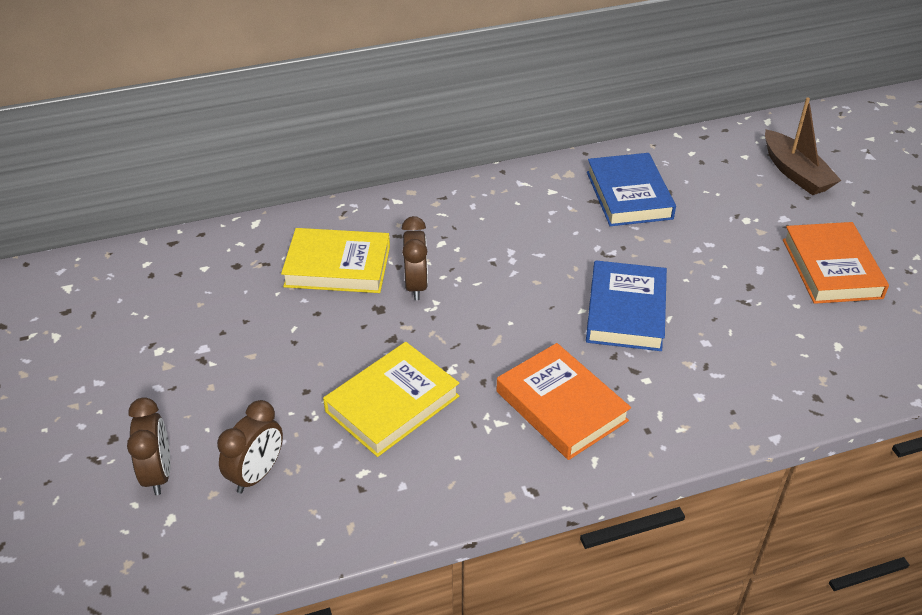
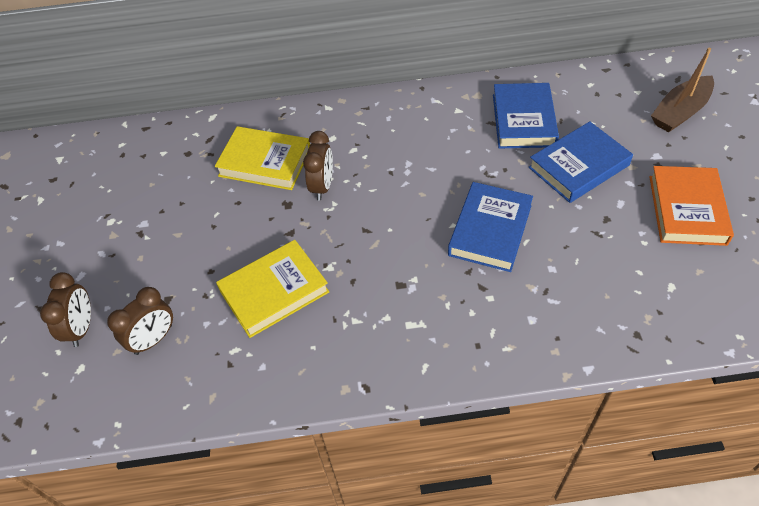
camera: 15 degrees right, 10 degrees up
orange book [496,343,631,460] -> none
brown boat [765,97,842,195] -> brown boat turned 60 degrees clockwise [651,48,714,132]
none -> blue book [528,121,633,203]

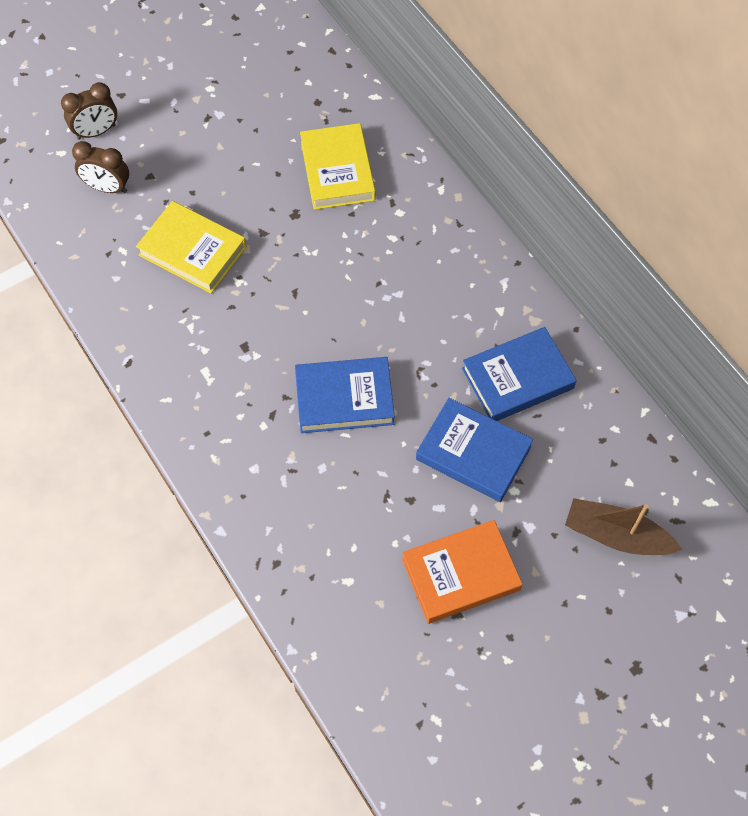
camera: 60 degrees right, 10 degrees up
brown clock [303,131,333,200] -> none

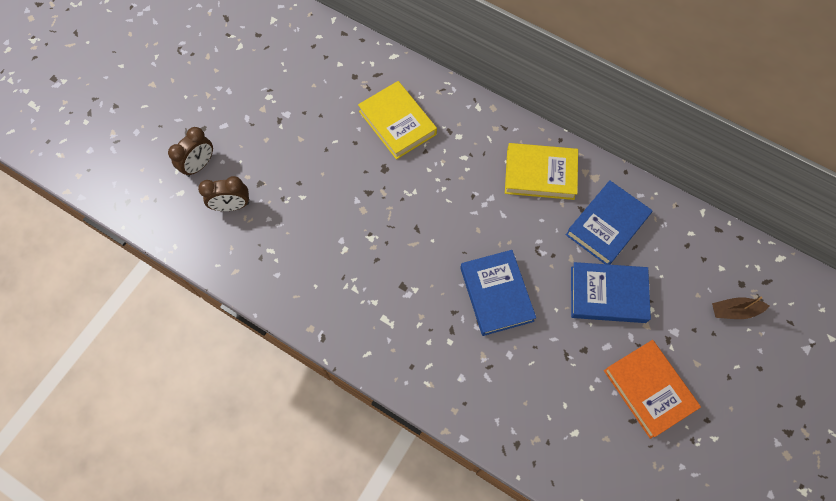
camera: 25 degrees left, 5 degrees up
yellow book [136,201,246,293] -> yellow book moved to [505,143,578,200]
blue book [295,357,395,433] -> blue book turned 75 degrees counterclockwise [460,250,536,336]
orange book [402,520,522,624] -> orange book turned 75 degrees counterclockwise [604,340,701,439]
brown boat [565,498,682,555] -> brown boat [712,297,769,319], size x0.65

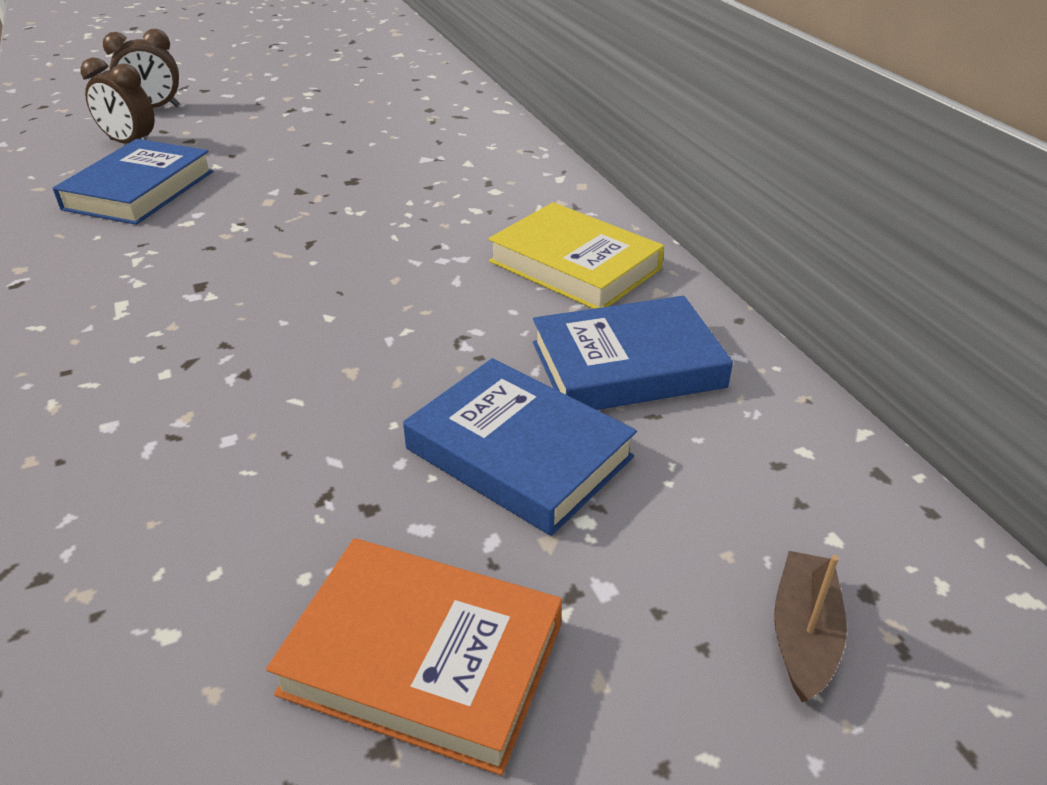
camera: 35 degrees right, 30 degrees down
yellow book [358,81,437,160] -> none
blue book [460,250,536,336] -> blue book moved to [53,139,213,225]
orange book [604,340,701,439] -> orange book turned 75 degrees counterclockwise [266,538,562,776]
brown boat [712,297,769,319] -> brown boat turned 75 degrees clockwise [774,551,847,702]

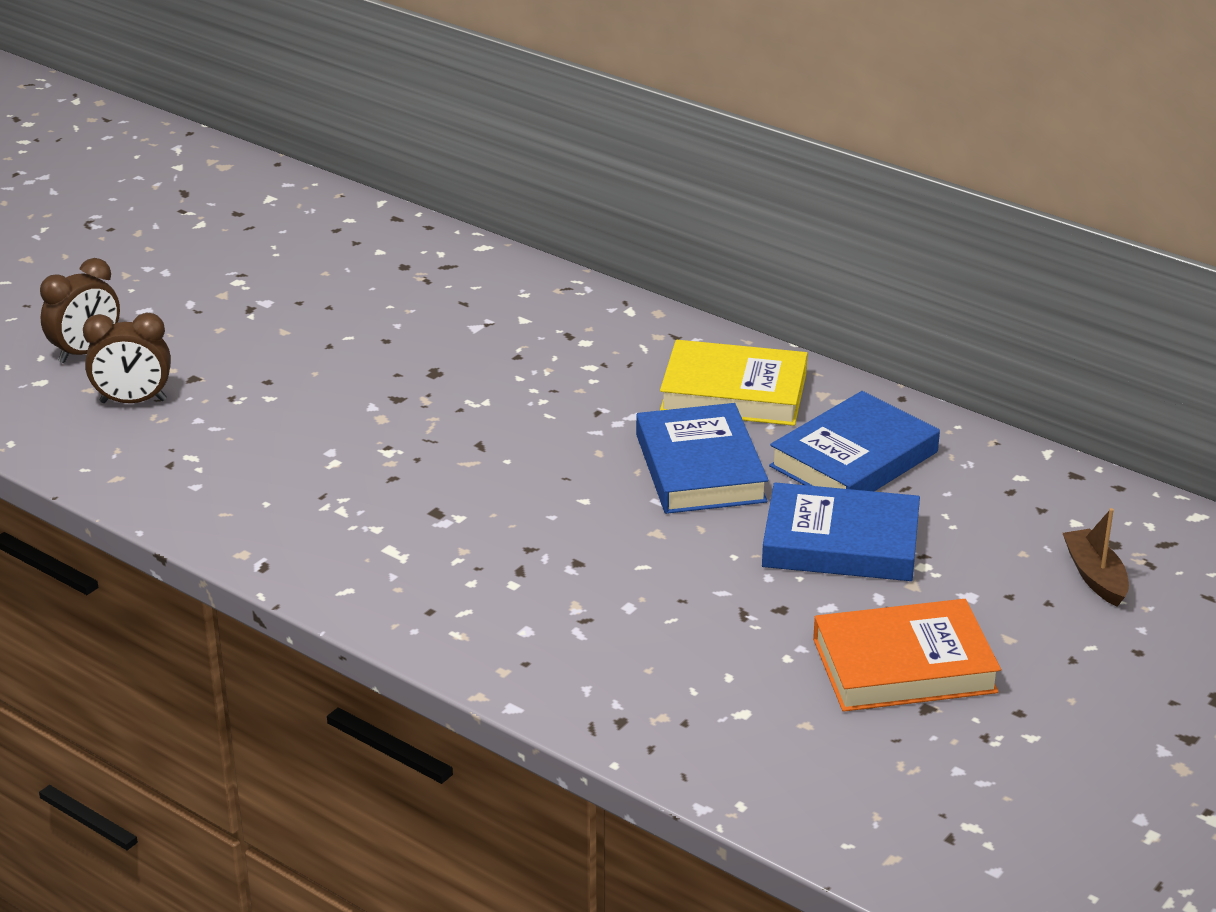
camera: 30 degrees left, 5 degrees down
blue book [53,139,213,225] -> blue book moved to [636,403,769,514]

